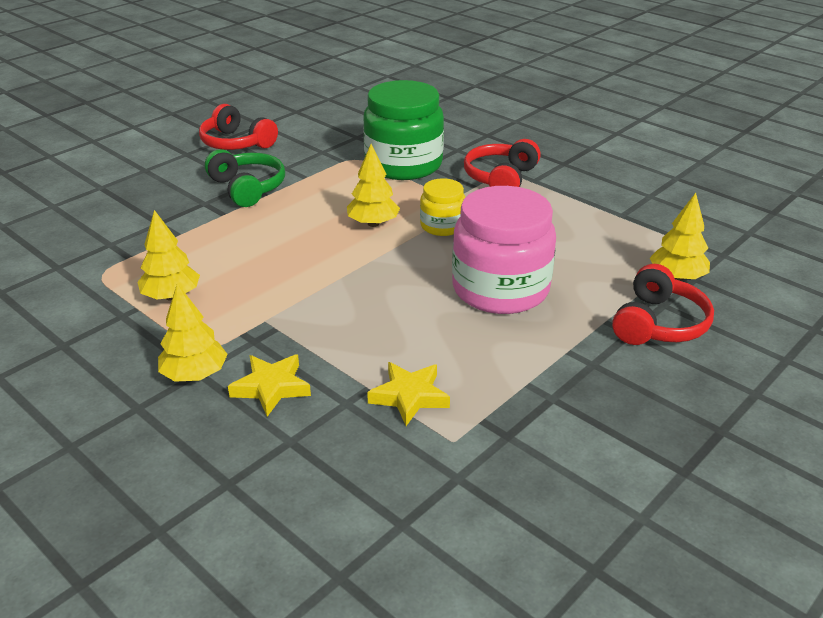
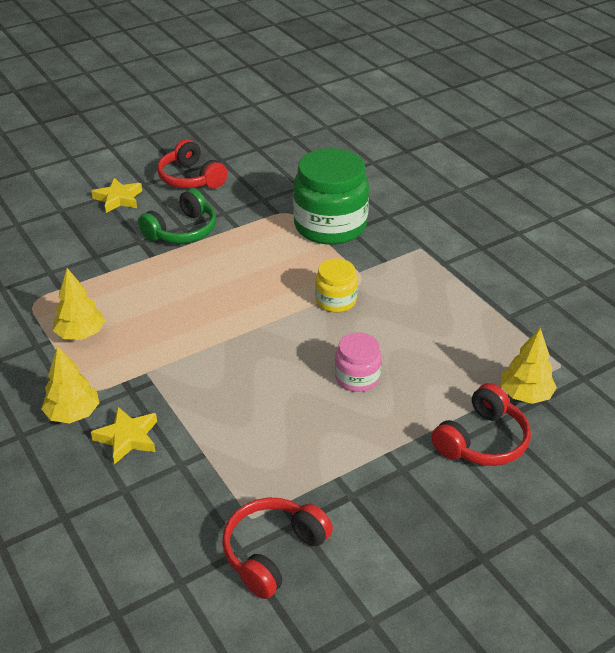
camera: 15 degrees right, 5 degrees up
green headphones [205,149,285,207] -> green headphones turned 60 degrees clockwise [138,189,216,243]
yellow tree [347,144,400,227] -> none
yellow star [367,362,450,426] -> yellow star moved to [91,178,142,213]
pink jar [452,186,556,314] -> pink jar [335,332,382,392], size x0.51
red headphones [464,139,541,187] -> red headphones moved to [222,498,333,599]

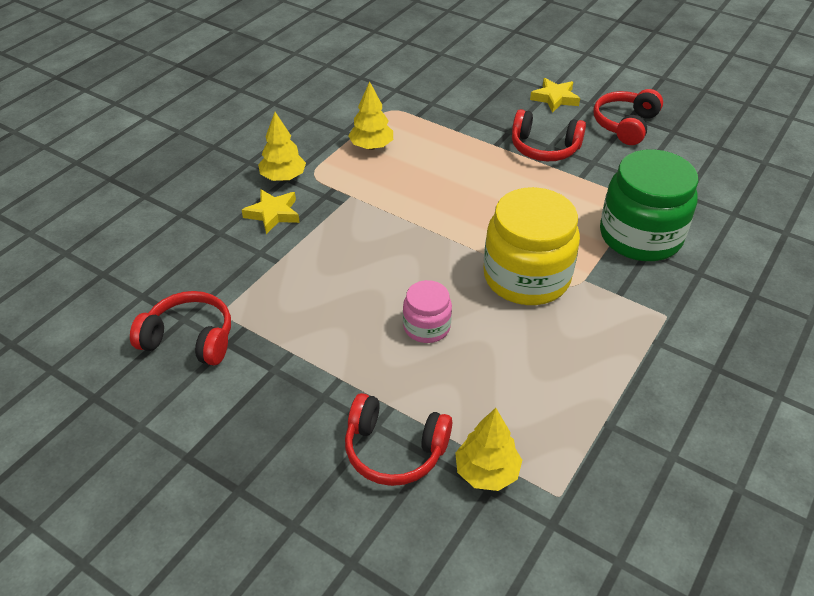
camera: 65 degrees right, 5 degrees up
green headphones [138,189,216,243] -> red headphones [512,109,586,161]
yellow jar [315,258,358,312] -> yellow jar [483,187,580,305], size x1.95

